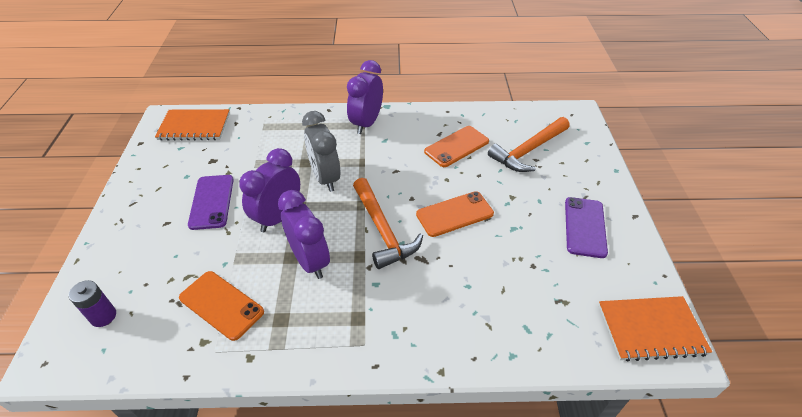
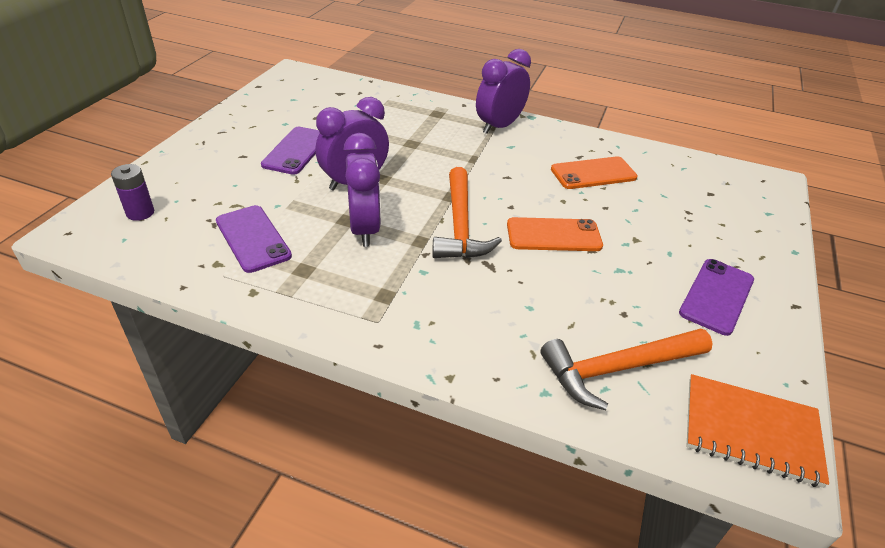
camera: 20 degrees right, 5 degrees down
orange notebook [155,109,230,141] -> none
orange phone [179,271,264,341] -> purple phone [216,205,292,273]
grey clock [302,111,341,192] -> none
orange hammer [488,117,570,172] -> orange hammer moved to [541,329,713,410]

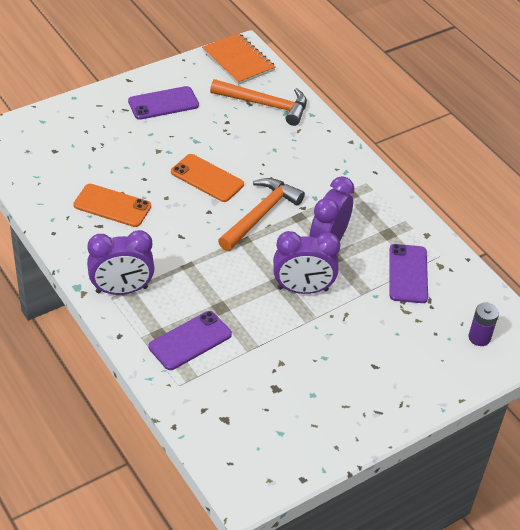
camera: 145 degrees left, 5 degrees up
purple phone [261,127,320,175] -> purple phone moved to [148,311,232,370]

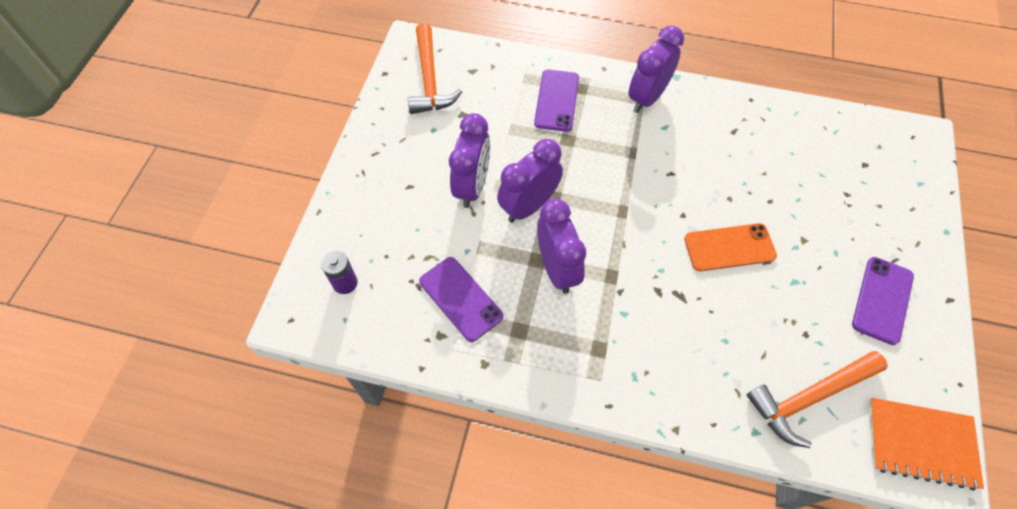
camera: 140 degrees right, 15 degrees up
orange phone [73,184,151,227] -> none
orange hammer [218,178,305,251] -> orange hammer moved to [408,23,462,114]
none -> purple clock [449,113,490,208]

